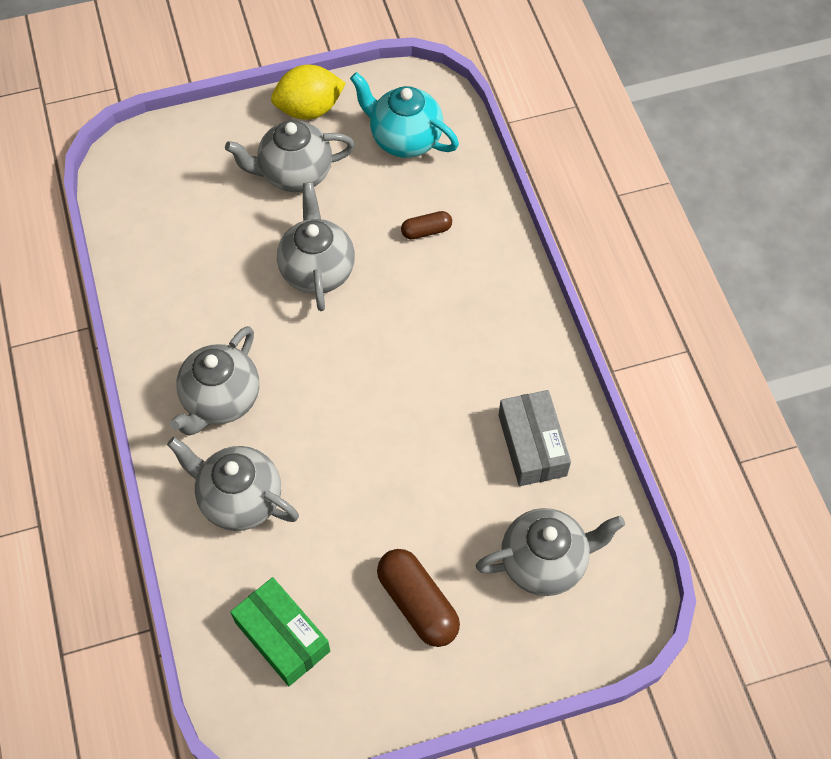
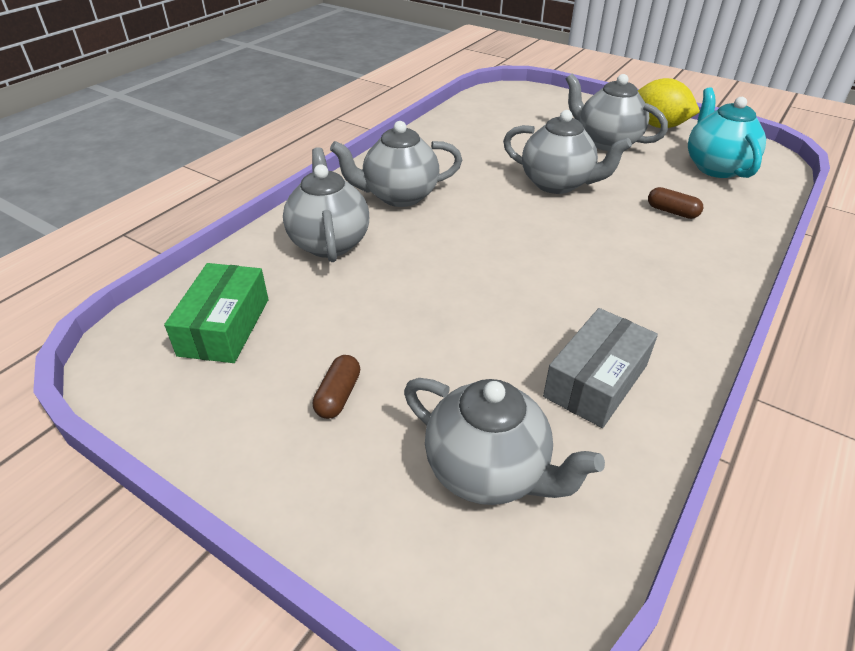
camera: 50 degrees right, 20 degrees down
grey teapot [277,182,355,311] -> grey teapot turned 75 degrees clockwise [503,110,632,194]
brown capsule [377,549,460,647] -> brown capsule [313,355,360,419], size x0.56

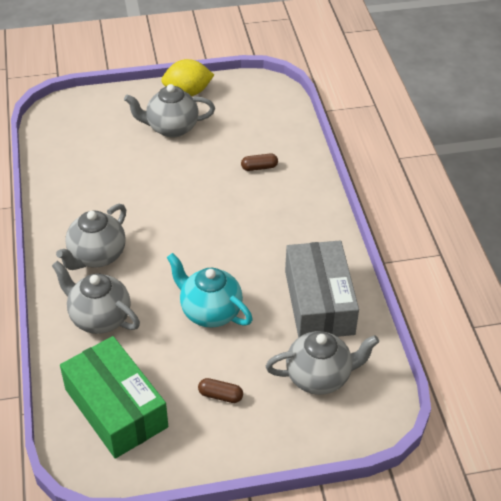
camera: 45 degrees left, 5 degrees up
green box [164,263,268,363] -> green box [60,336,168,459], size x1.52
brown capsule [313,355,360,419] -> brown capsule turned 45 degrees counterclockwise [198,378,243,403]
grey teapot [503,110,632,194] -> none
grey box [543,308,658,428] -> grey box [285,240,359,338], size x1.52
turquoise teapot [688,87,766,178] -> turquoise teapot moved to [167,253,253,328]

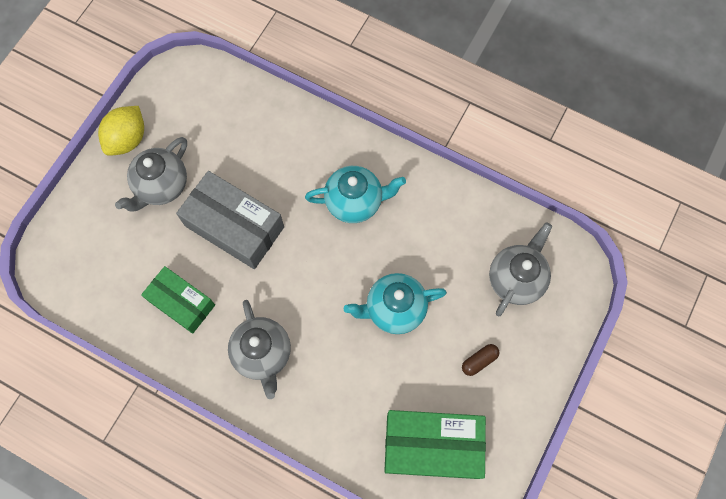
camera: 50 degrees left, 25 degrees up
grey teapot [52,261,140,334] -> none
brown capsule [241,154,278,171] -> none
grey box [285,240,359,338] -> grey box moved to [176,171,284,269]
none -> green box [141,266,215,334]
none -> turquoise teapot [305,166,406,223]

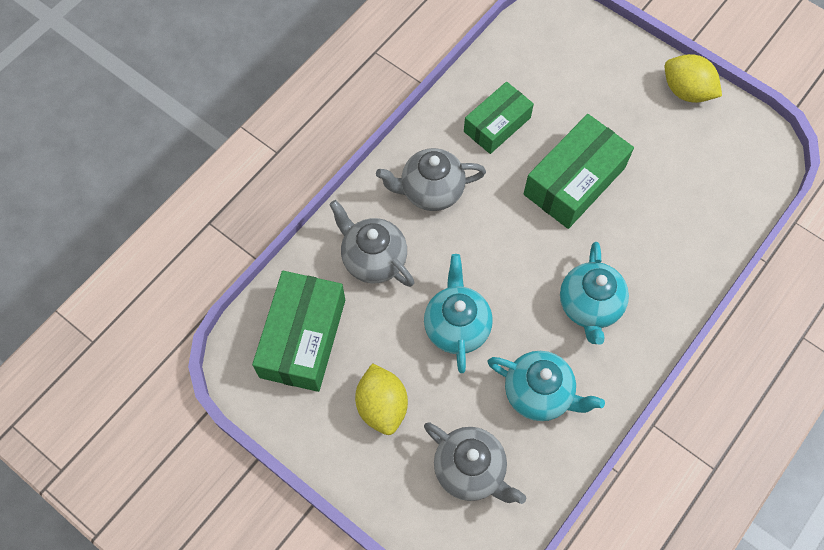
camera: 100 degrees right, 5 degrees down
grey teapot [115,137,187,212] -> grey teapot moved to [329,200,414,287]
grey box [176,171,284,269] -> green box [524,114,634,229]
brown capsule [462,344,499,376] -> yellow lemon [355,363,408,435]
none -> turquoise teapot [488,351,605,421]

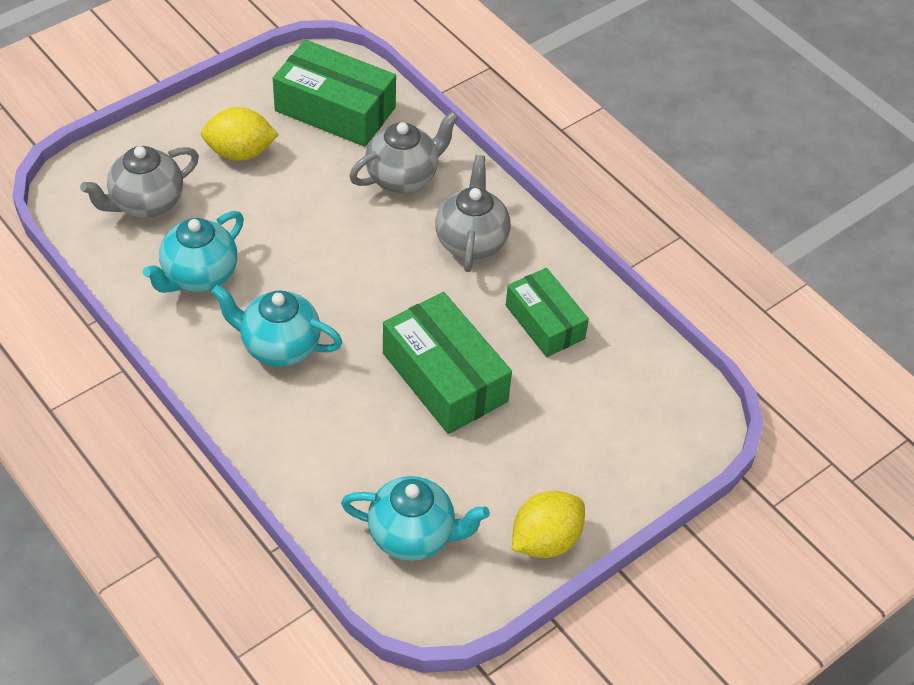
camera: 100 degrees right, 15 degrees down
turquoise teapot [424,254,493,373] -> turquoise teapot moved to [341,476,490,561]

